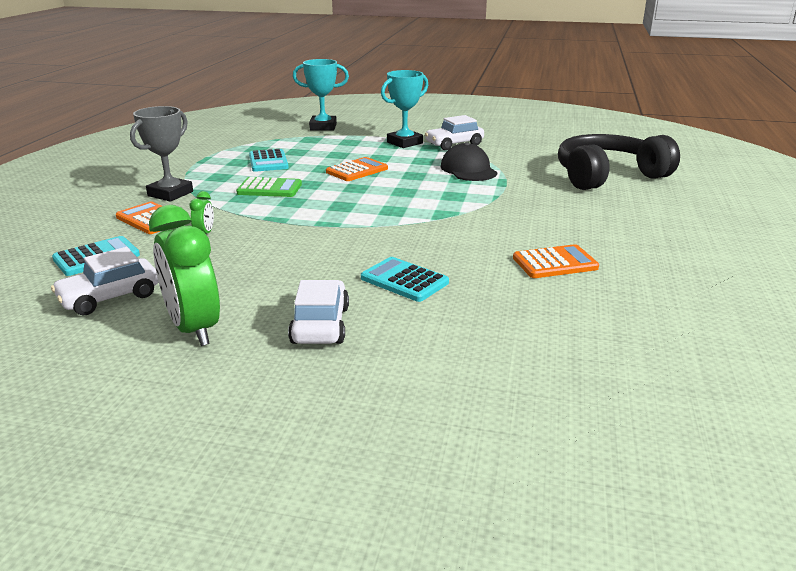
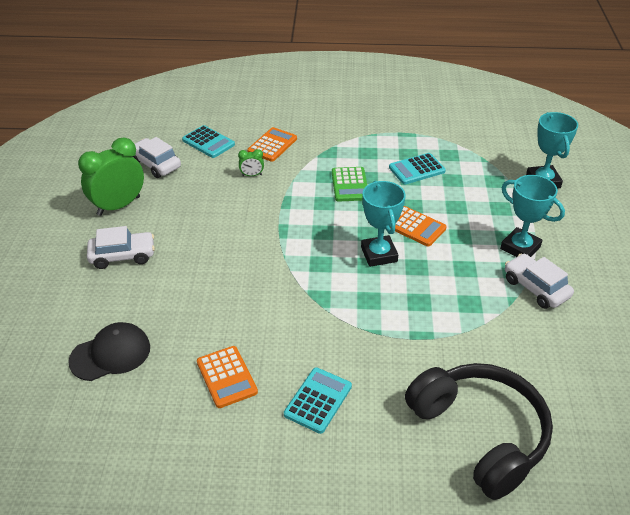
camera: 80 degrees right, 15 degrees up
grey trophy [130,106,193,202] -> none
turquoise calculator [361,257,449,302] -> turquoise calculator moved to [284,367,352,434]
black cap [441,142,498,181] -> black cap moved to [68,322,150,381]
none -> turquoise trophy [361,181,406,267]

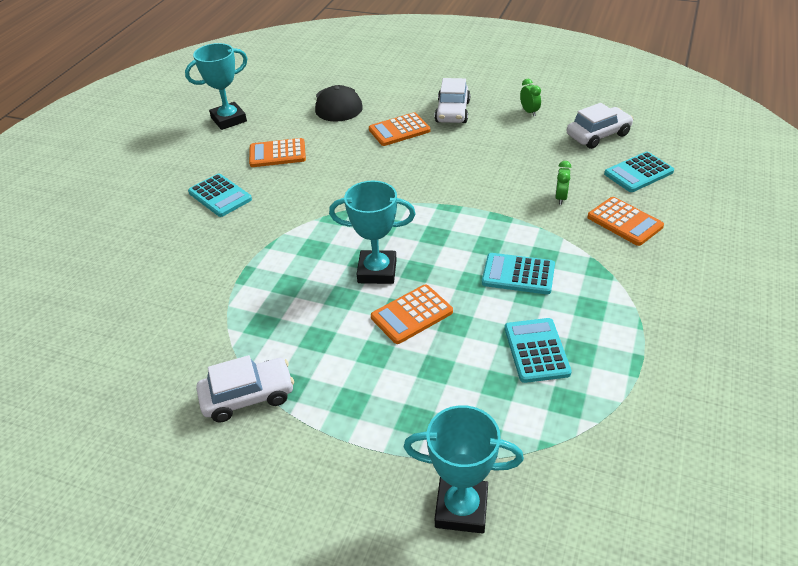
camera: 110 degrees right, 0 degrees up
green clock [78,137,144,216] -> green clock [520,79,541,116], size x0.44
green calculator [332,167,367,202] -> turquoise calculator [482,253,555,294]
black headphones [405,363,553,500] -> none
turquoise trophy [500,175,565,257] -> turquoise trophy moved to [185,43,248,130]
none -> orange calculator [369,112,430,146]

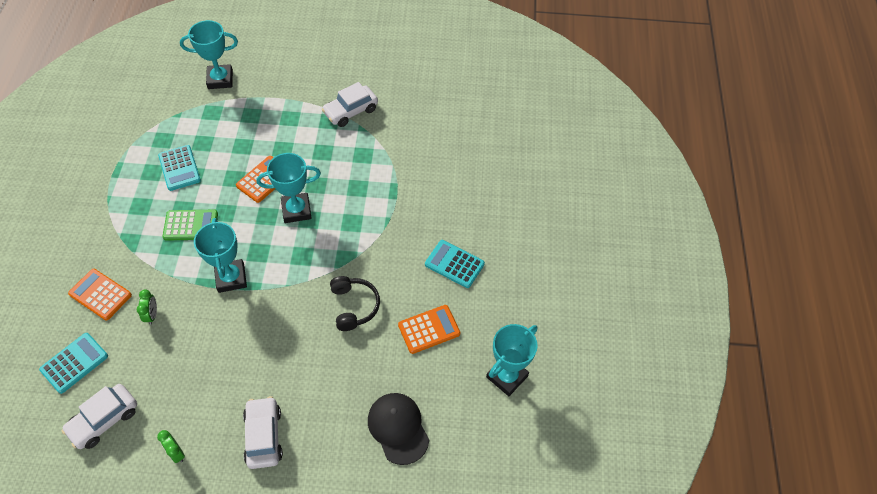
camera: 160 degrees right, 15 degrees up
orange calculator [369,112,430,146] -> none
turquoise calculator [482,253,555,294] -> green calculator [162,210,218,241]
none -> turquoise trophy [194,218,247,293]
none -> black headphones [330,276,380,331]

